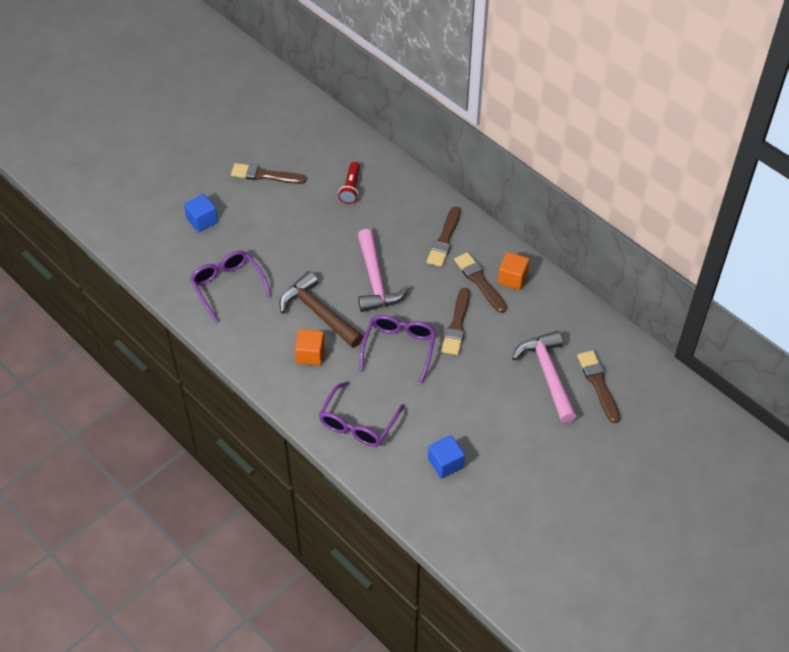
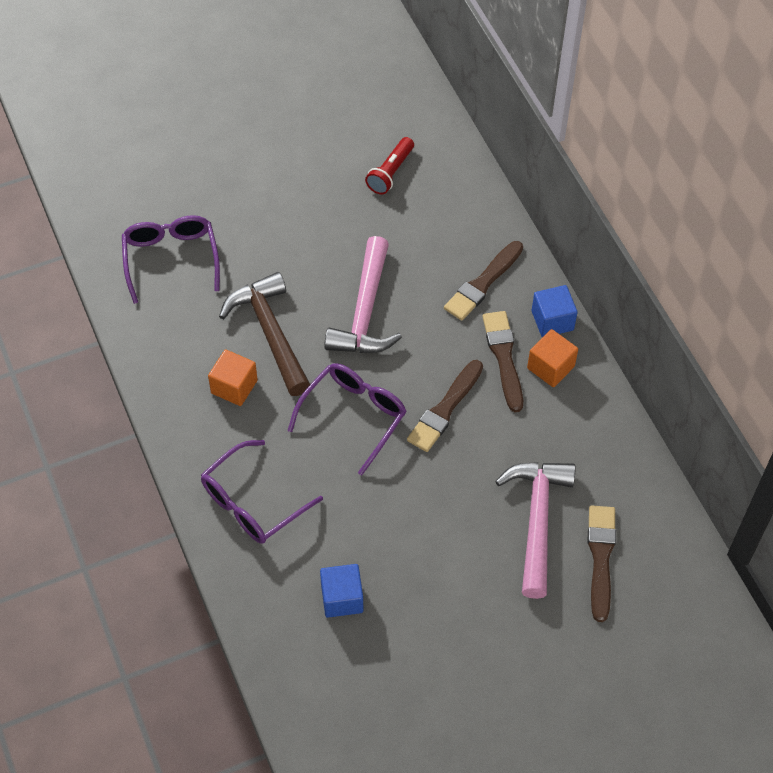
camera: 20 degrees right, 5 degrees up
blue cube [184,194,218,232] -> blue cube moved to [532,285,578,337]
brown brush [231,163,307,184] -> none

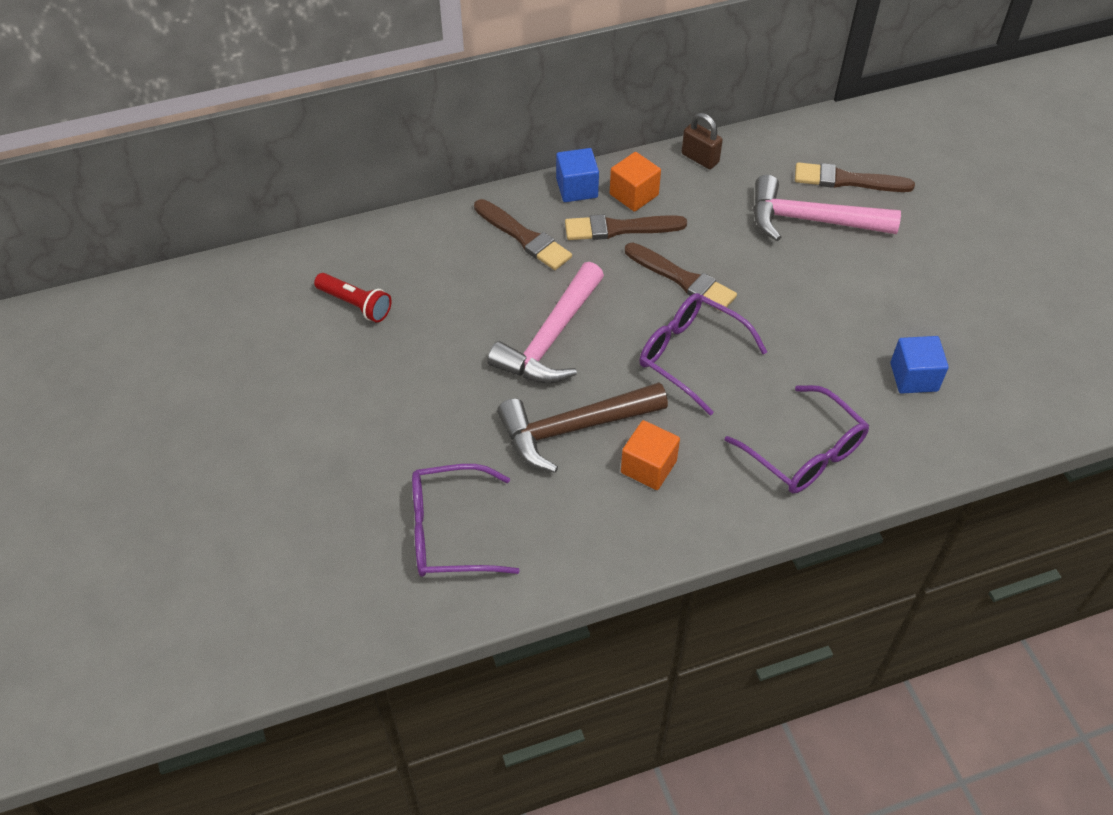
camera: 85 degrees left, 5 degrees down
pink hammer [324,236,402,353] -> pink hammer turned 105 degrees clockwise [487,262,604,384]
none -> brown padlock [682,113,723,169]

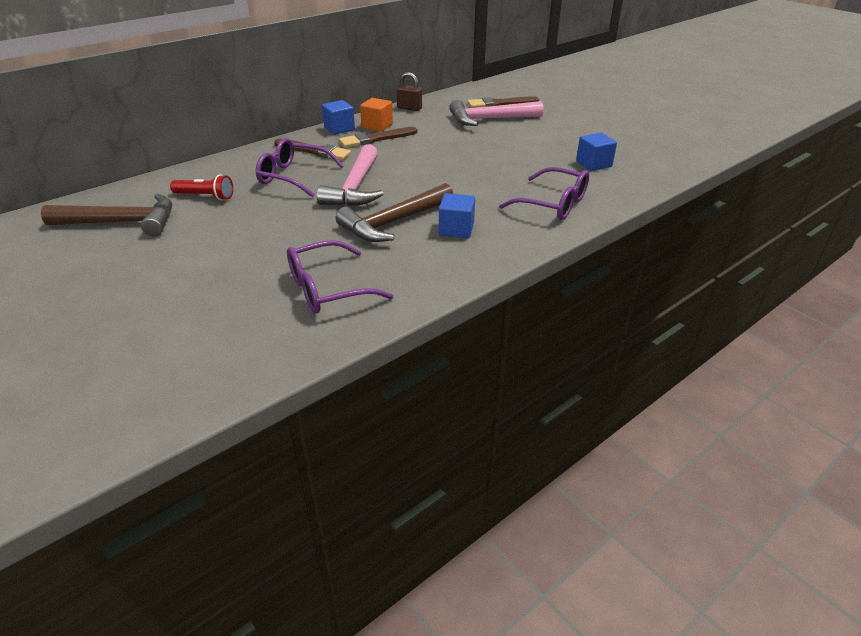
camera: 20 degrees left, 15 degrees down
orange cube [621,420,680,490] -> blue cube [439,193,475,238]
brown brush [625,243,737,312] -> none
purple glasses [639,293,767,416] -> purple glasses moved to [256,138,344,197]
none -> brown hammer [41,194,172,236]

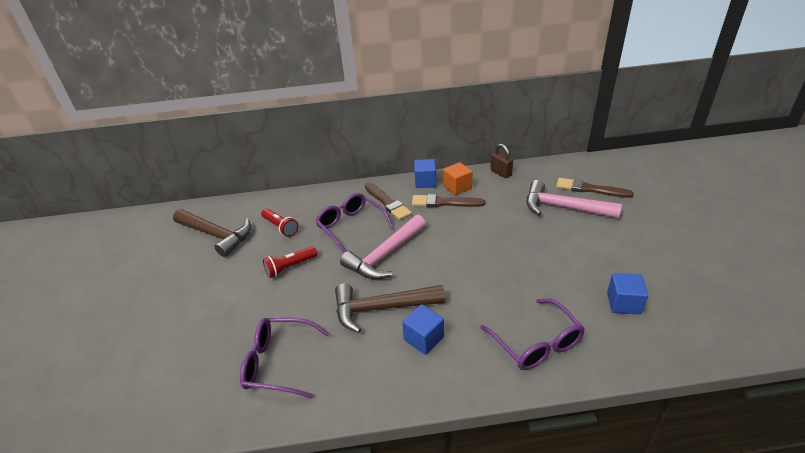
camera: 35 degrees right, 0 degrees up
none -> red flashlight [263,246,317,278]

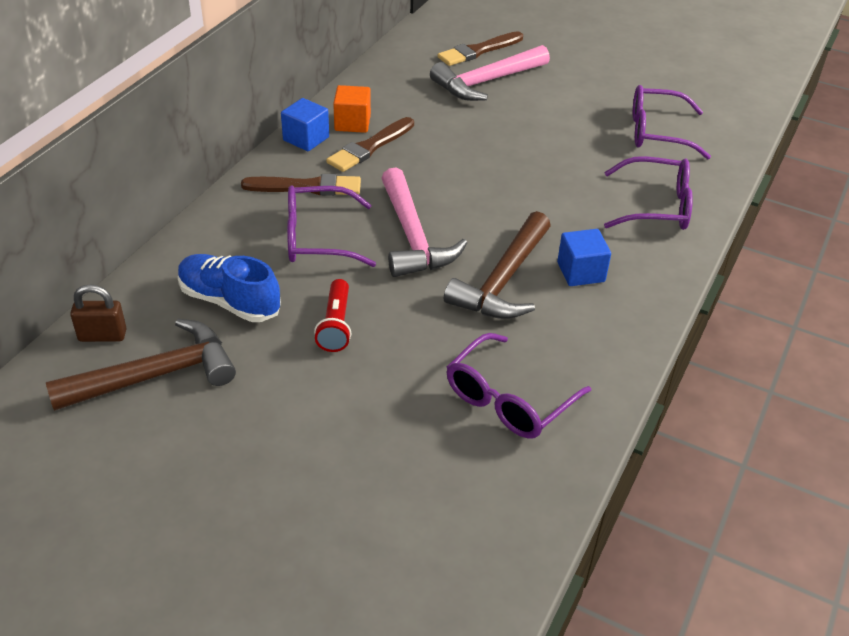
camera: 60 degrees left, 5 degrees up
red flashlight [261,208,298,237] -> blue shoe [178,254,281,322]
brown padlock [490,144,513,178] -> brown padlock moved to [70,284,127,342]
blue cube [607,273,648,315] -> purple glasses [633,85,711,159]

